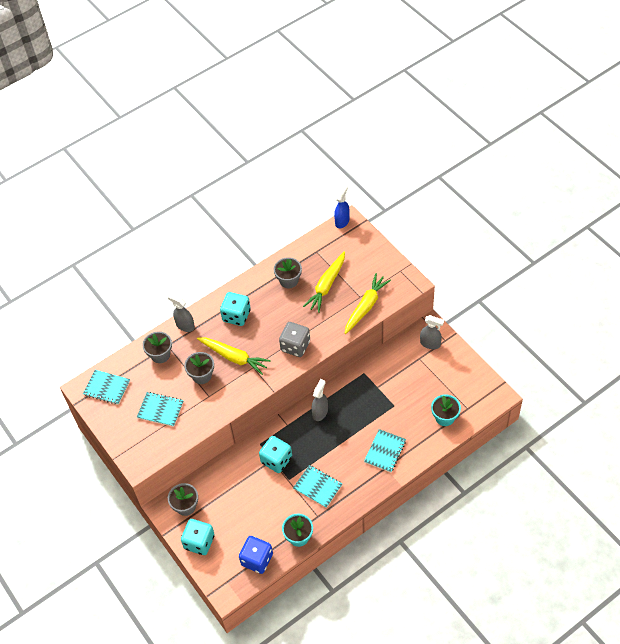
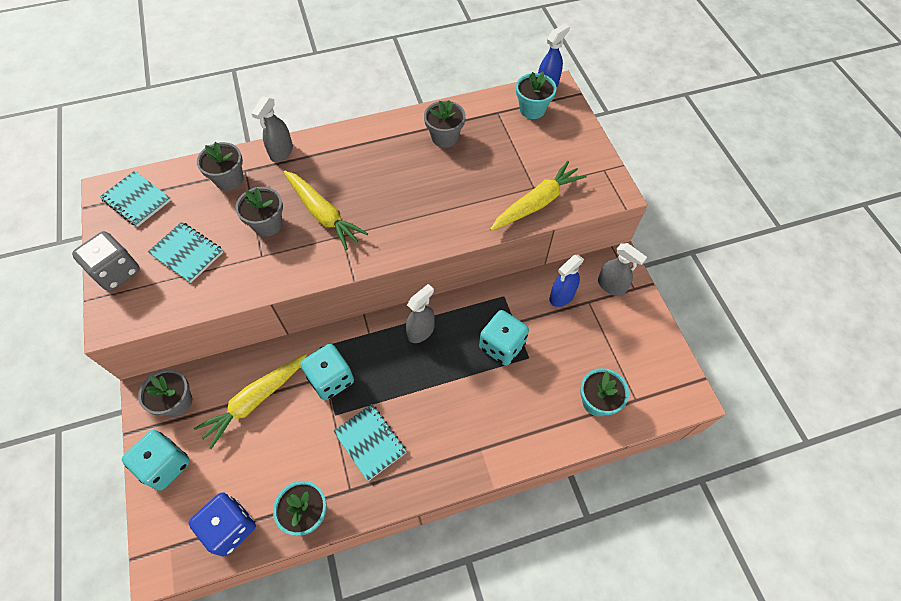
camera: 15 degrees right, 5 degrees up
grey spray bottle [168,293,195,332] -> grey spray bottle turned 120 degrees counterclockwise [251,96,293,162]
turquoise dice [220,292,251,326] -> turquoise dice moved to [479,310,529,366]
grey dice [279,322,310,357] -> grey dice moved to [72,231,140,291]
yellow carrot [303,252,345,313] -> yellow carrot moved to [194,354,307,449]
turquoise notebook [364,429,406,472] -> none
none -> turquoise flower pot [516,72,556,119]
none -> blue spray bottle [550,255,584,307]

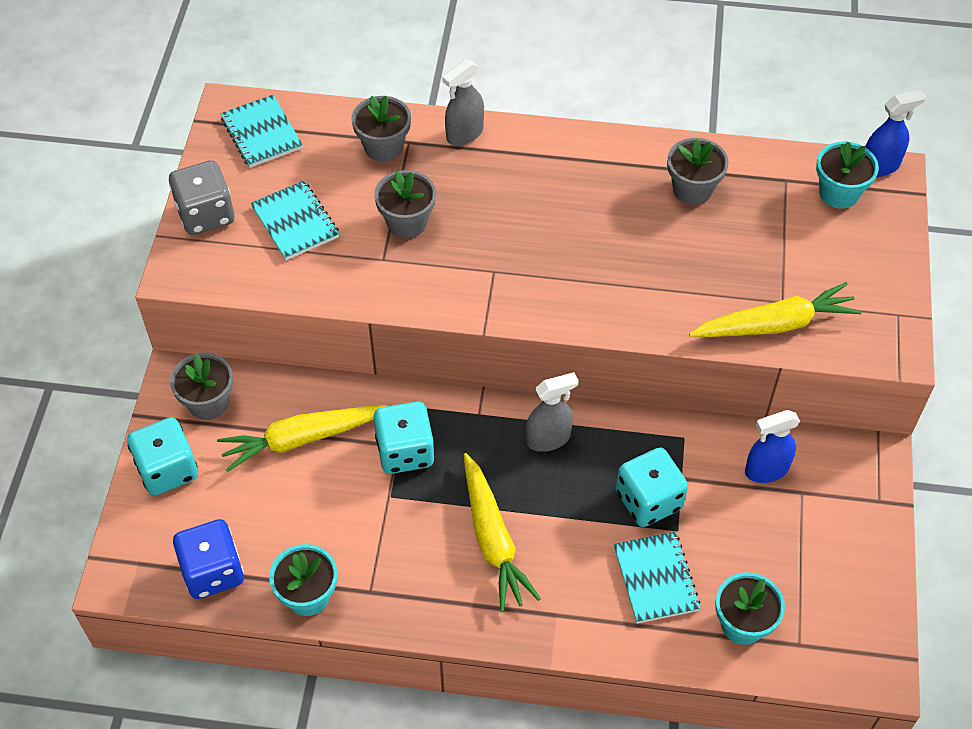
camera: 25 degrees right, 5 degrees down
yellow carrot [283,171,368,250] -> yellow carrot moved to [464,453,541,612]
turquoise notebook [333,404,407,481] -> turquoise notebook moved to [614,532,701,623]
grey spray bottle [598,243,647,296] -> none

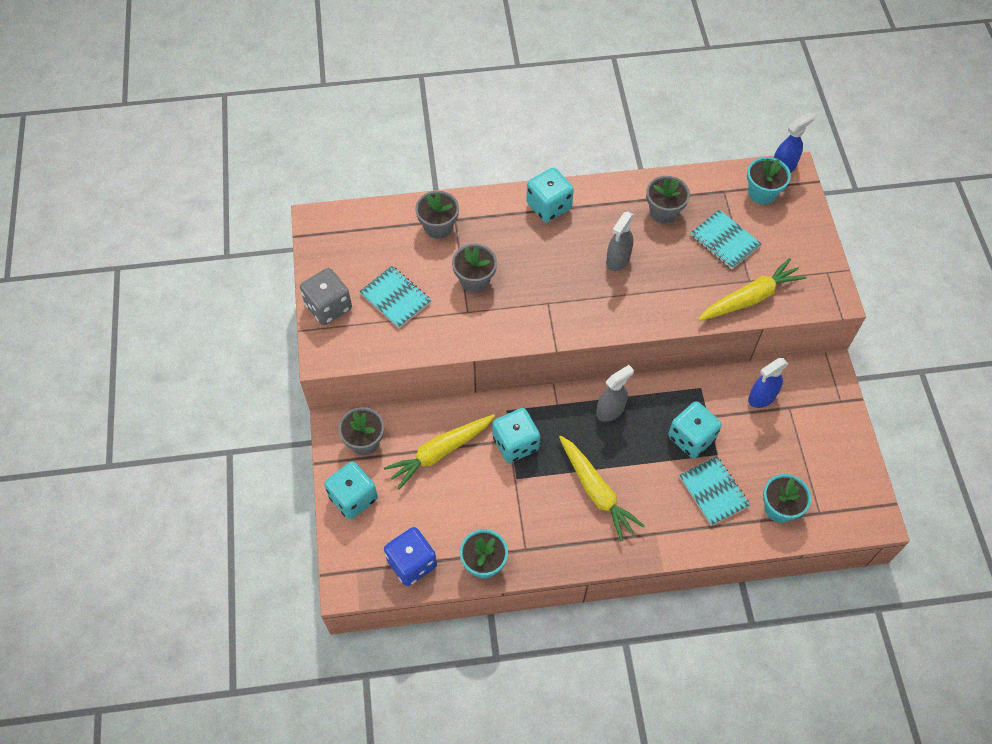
camera: 15 degrees left, 5 degrees up
turquoise notebook [221,95,303,168] -> turquoise notebook moved to [691,210,761,269]
grey spray bottle [442,59,484,146] -> grey spray bottle moved to [606,211,634,271]
none -> turquoise dice [526,168,574,222]

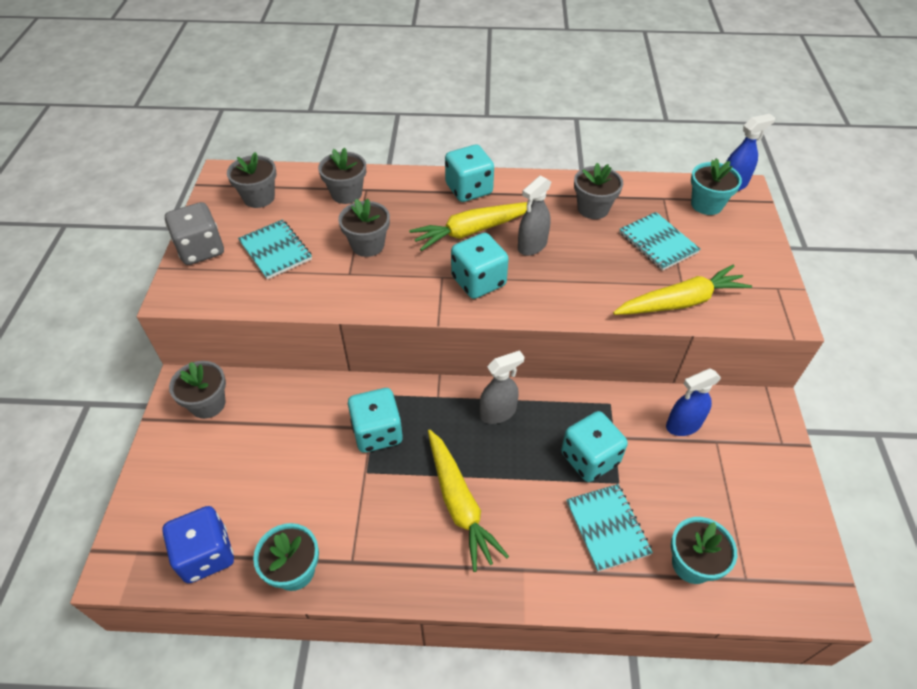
camera: 10 degrees right, 10 degrees down
turquoise dice [324,461,378,520] -> turquoise dice moved to [451,233,509,299]
yellow carrot [384,414,495,490] -> yellow carrot moved to [409,202,527,251]
none -> grey flower pot [227,152,276,208]

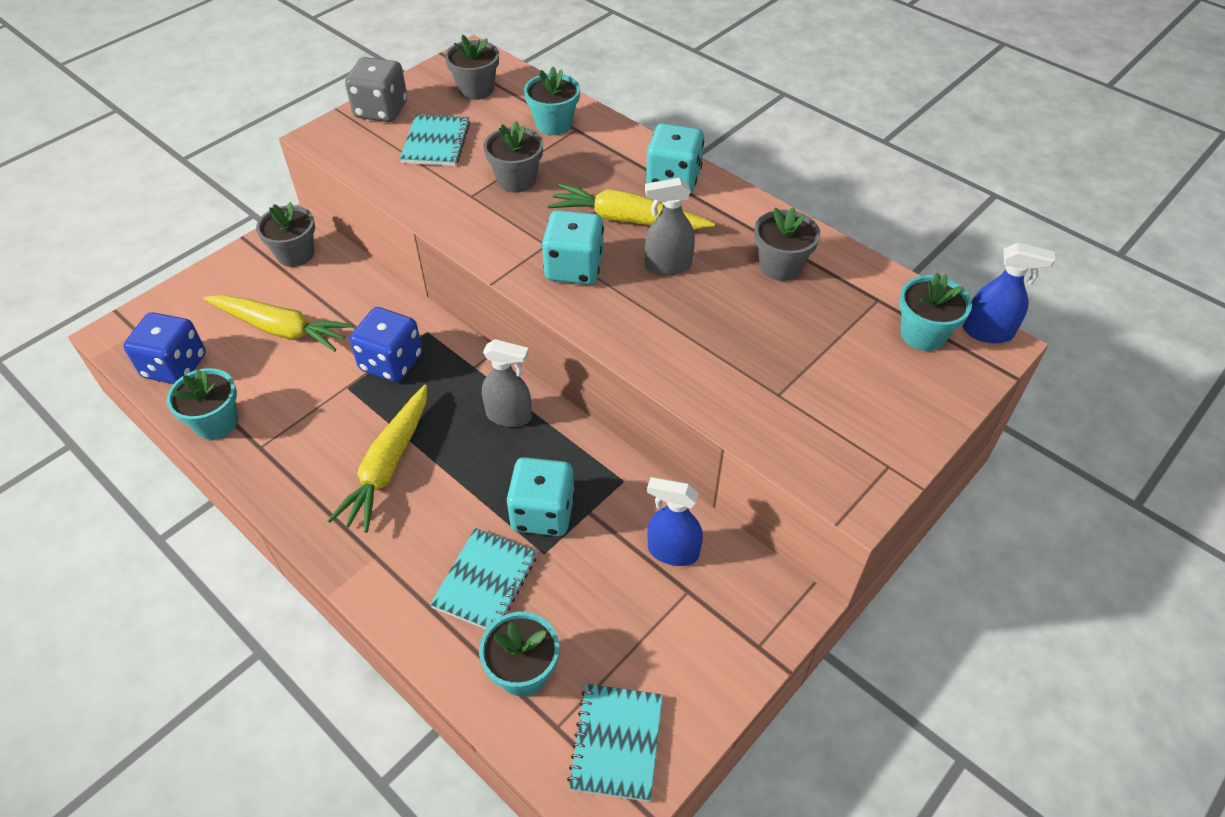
camera: 40 degrees right, 0 degrees up
grey flower pot [318,148,366,204] -> turquoise flower pot [524,67,580,135]
turquoise dice [348,388,403,453] -> blue dice [350,307,422,382]
yellow carrot [613,265,752,315] -> yellow carrot moved to [203,295,353,352]
turquoise notebook [619,212,701,271] -> turquoise notebook moved to [567,684,663,802]

